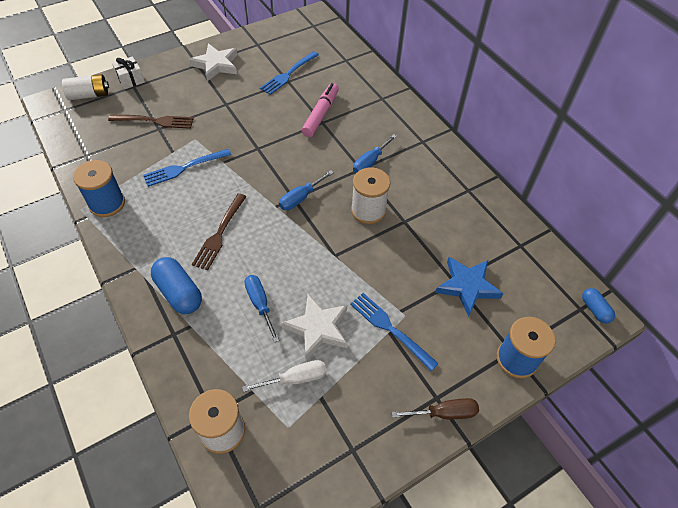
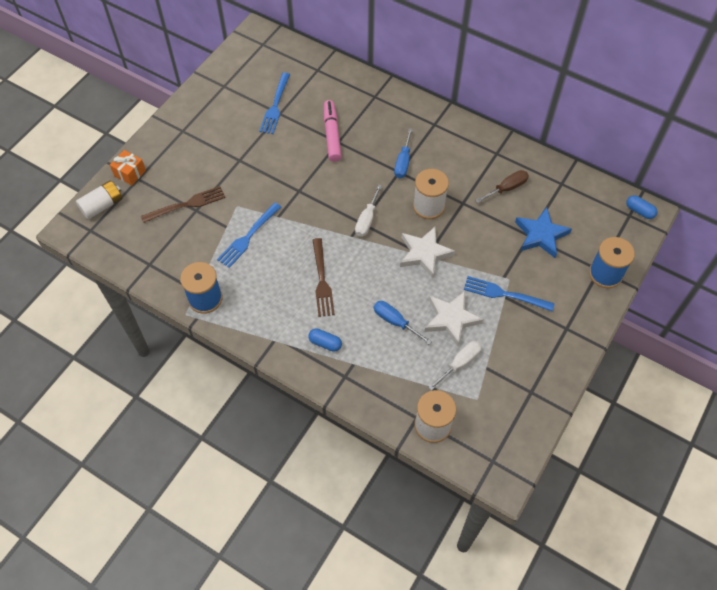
camera: 25 degrees left, 5 degrees up
white gift [112,56,145,89] -> orange gift [110,150,146,185]
blue capsule [151,257,202,314] -> blue capsule [308,328,342,352], size x0.57
white star [189,43,238,81] -> white star moved to [400,227,455,278]
blue screwdriver [279,170,334,210] -> white screwdriver [355,184,382,237]
brown screwdriver [392,398,479,419] -> brown screwdriver moved to [475,170,529,203]

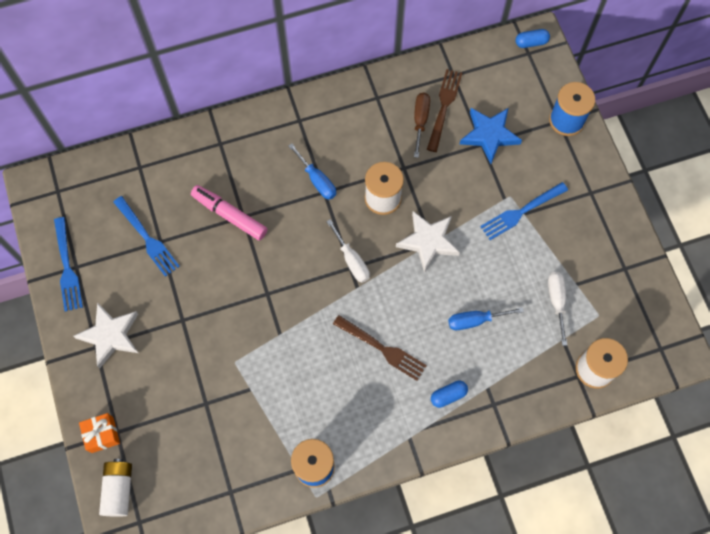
camera: 50 degrees left, 10 degrees up
brown fork [141,186,225,223] -> brown fork moved to [427,69,462,152]
blue fork [217,203,281,268] -> blue fork moved to [54,217,83,312]
white star [425,291,484,346] -> white star moved to [74,303,138,369]

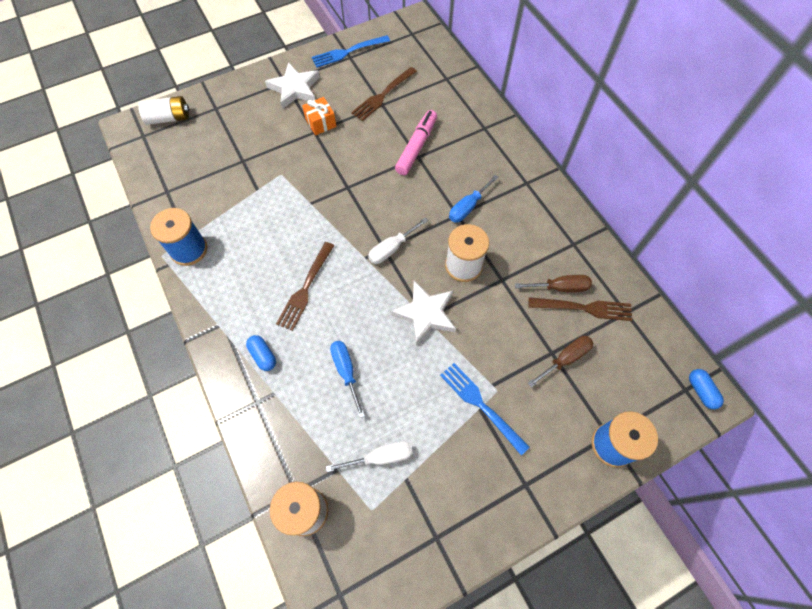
camera: 80 degrees right, 5 degrees down
orange gift [79,413,120,453] -> orange gift moved to [302,97,336,135]
blue fork [113,196,180,277] -> brown fork [351,67,417,121]
blue star [460,108,522,164] -> brown screwdriver [528,336,593,387]

